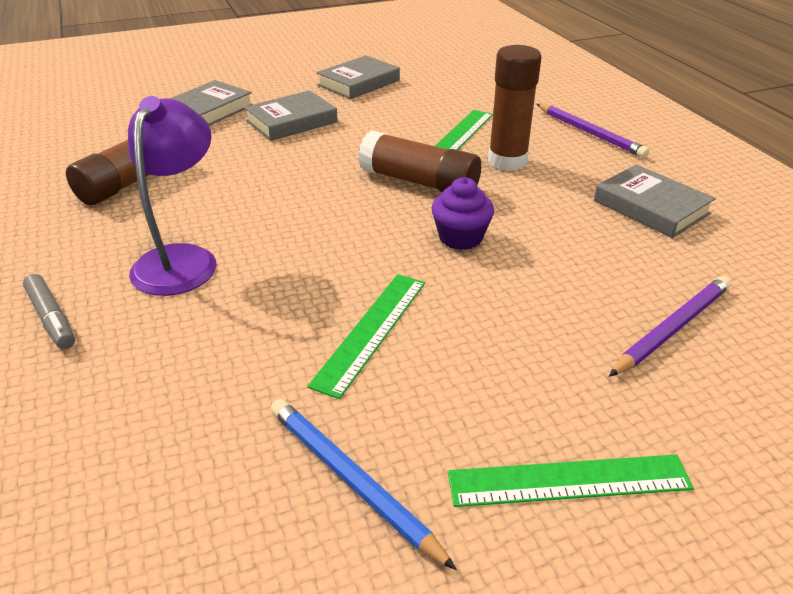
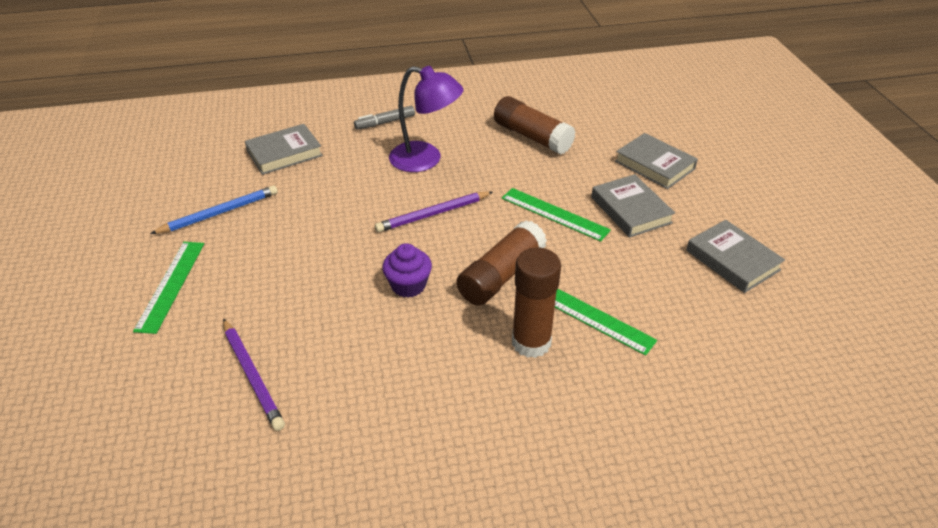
camera: 100 degrees right, 5 degrees up
green ruler [307,274,425,399] -> green ruler moved to [502,188,611,241]
purple pencil [537,104,649,158] -> purple pencil moved to [375,191,493,232]
grey book [594,164,716,238] -> grey book moved to [245,124,323,175]

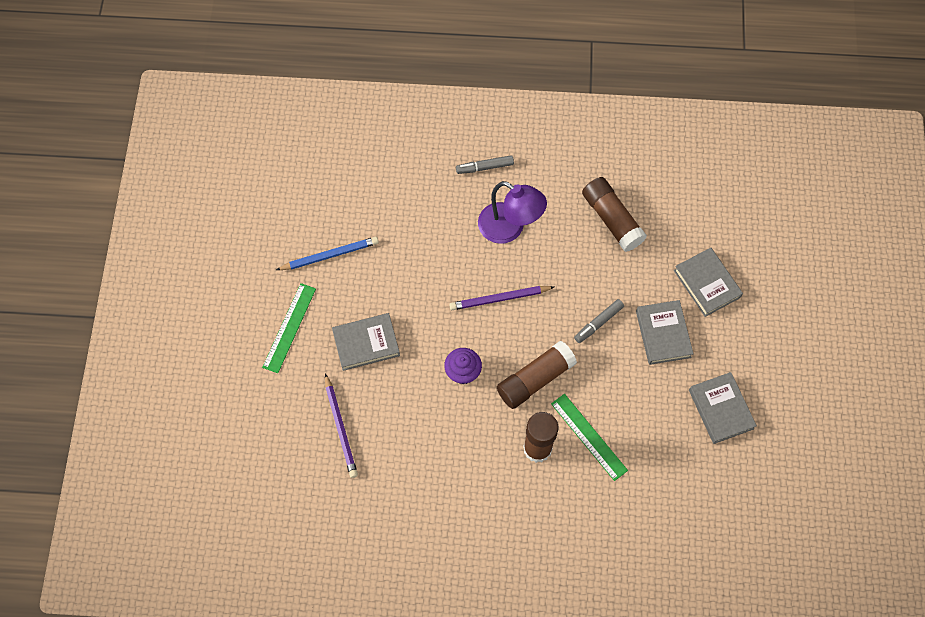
camera: 15 degrees right, 25 degrees up
grey book [245,124,323,175] -> grey book moved to [332,313,400,371]
green ruler [502,188,611,241] -> grey marker [574,299,624,343]

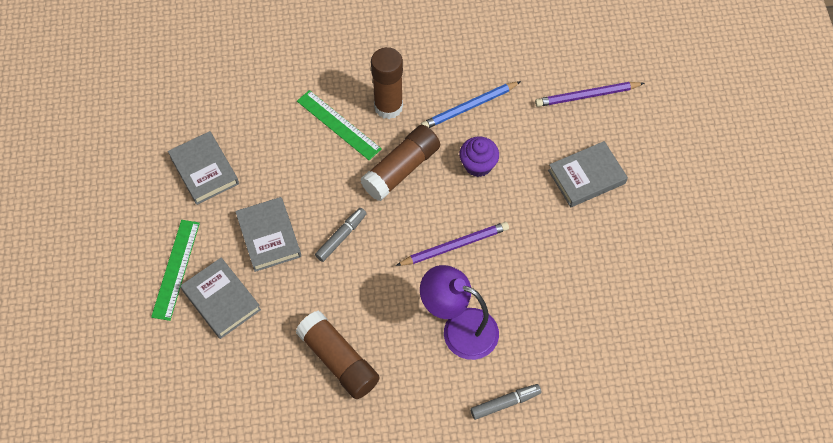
camera: 170 degrees right, 5 degrees down
green ruler [262,283,316,373] -> green ruler moved to [151,220,200,321]
blue pencil [276,237,379,270] -> blue pencil moved to [421,81,521,128]
purple pencil [325,373,358,478] -> purple pencil turned 75 degrees counterclockwise [535,82,644,107]

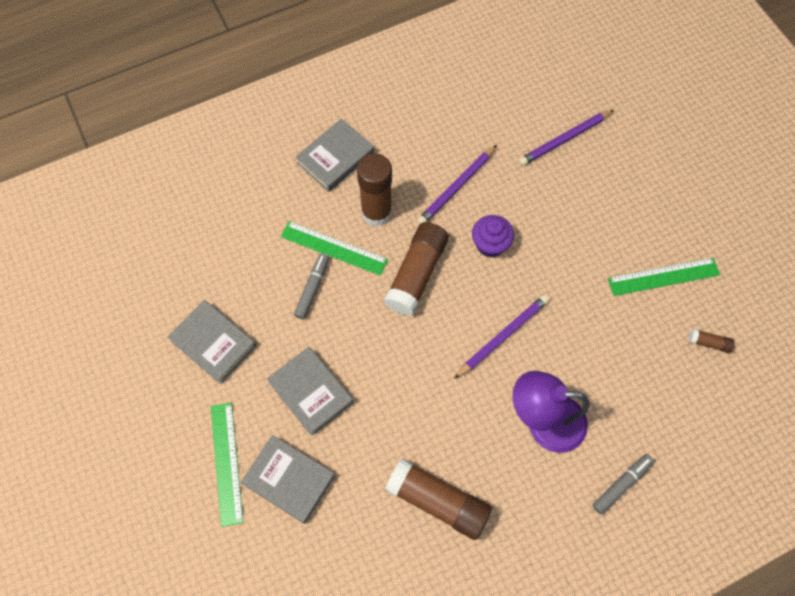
camera: 20 degrees left, 5 degrees up
grey marker [315,208,367,262] -> grey marker moved to [294,253,329,319]
blue pencil [421,81,521,128] -> purple pencil [417,145,497,224]
grey book [548,141,628,207] -> grey book moved to [296,119,374,192]
none -> green ruler [608,258,720,296]
none -> brown glue stick [689,329,734,353]

